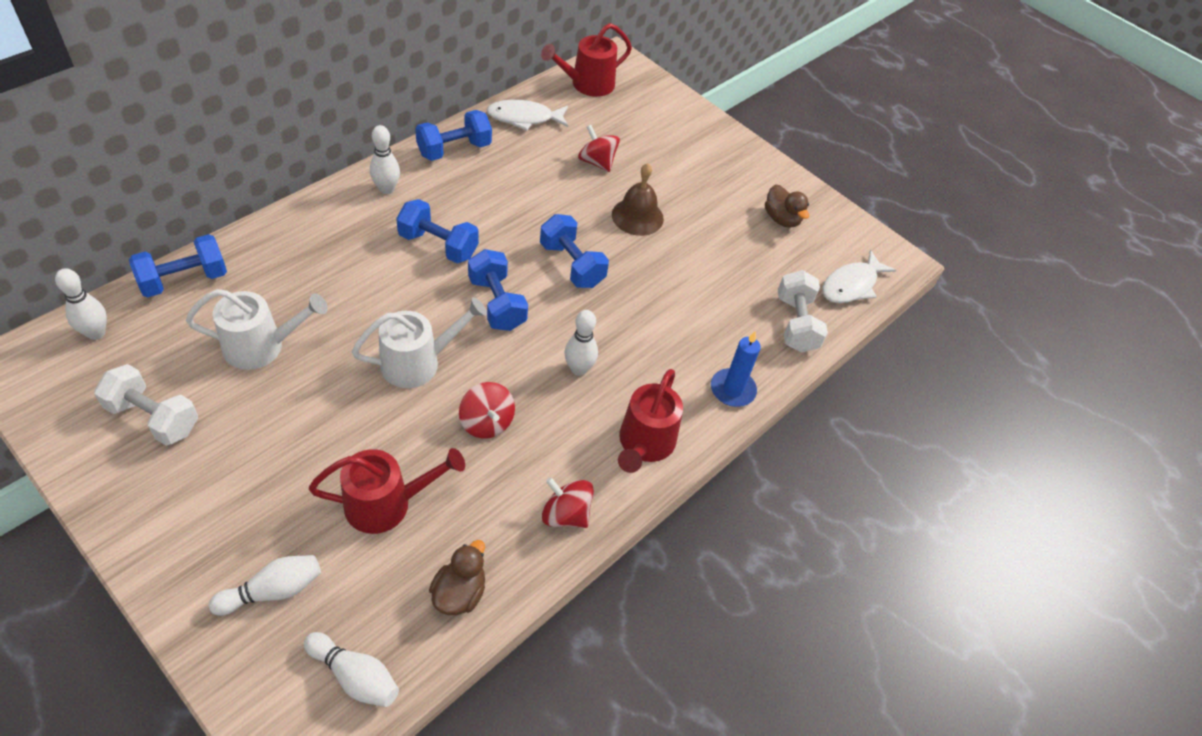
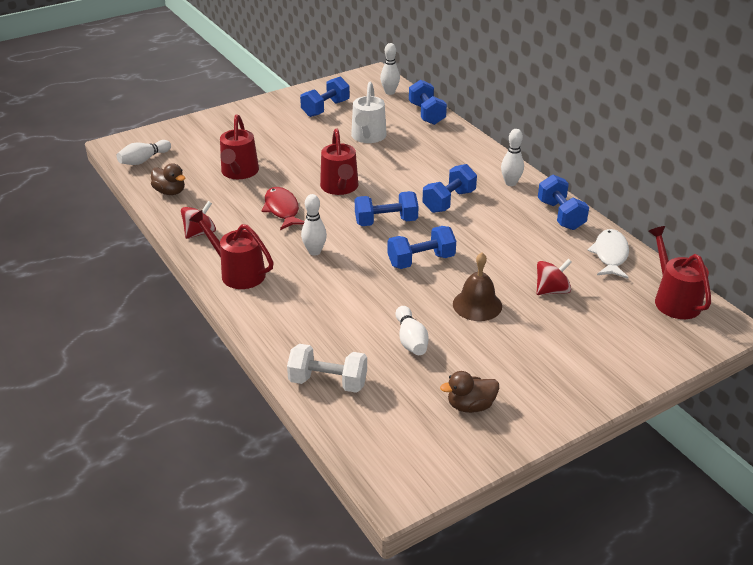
camera: 110 degrees right, 15 degrees down
white dumbbell [94,364,198,446] -> blue dumbbell [300,77,350,117]
white bowling pin [209,555,321,616] -> white bowling pin moved to [395,306,429,355]
white watering can [352,297,487,388] -> red watering can [320,129,359,195]
red spinning top [459,382,515,439] -> red fish [262,187,305,230]
blue candle [711,331,761,407] -> none
white fish [822,250,896,303] -> none

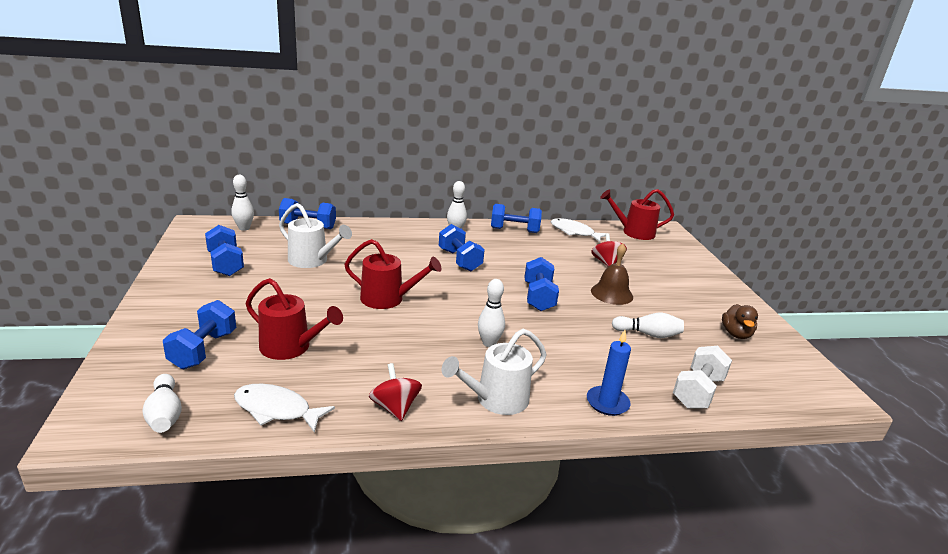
camera: 70 degrees left, 10 degrees down
brown duck [151,163,185,195] -> white fish [234,384,335,433]
red watering can [189,210,274,289] -> white watering can [442,329,547,415]
red fish [262,187,305,230] -> none
blue dumbbell [355,191,419,226] -> blue dumbbell moved to [163,300,236,369]
none -> blue candle [587,330,631,416]

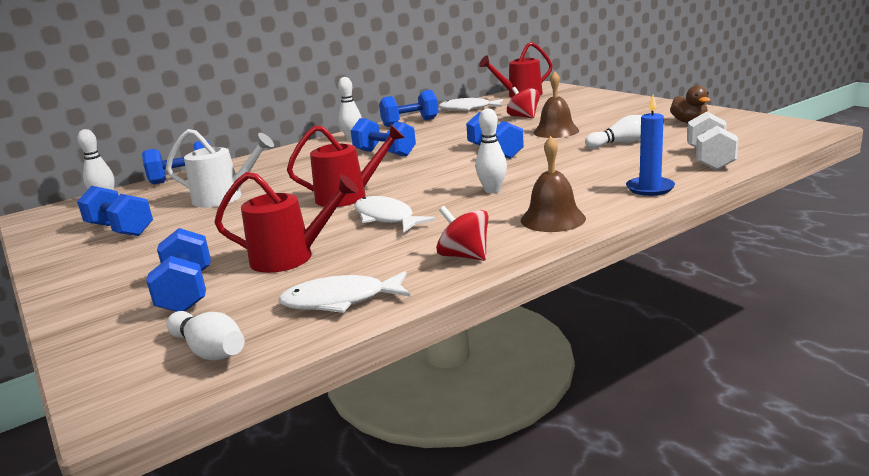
camera: 20 degrees left, 5 degrees down
white watering can [442,329,547,415] -> brown bell [521,136,586,232]
none -> white fish [354,196,436,232]

